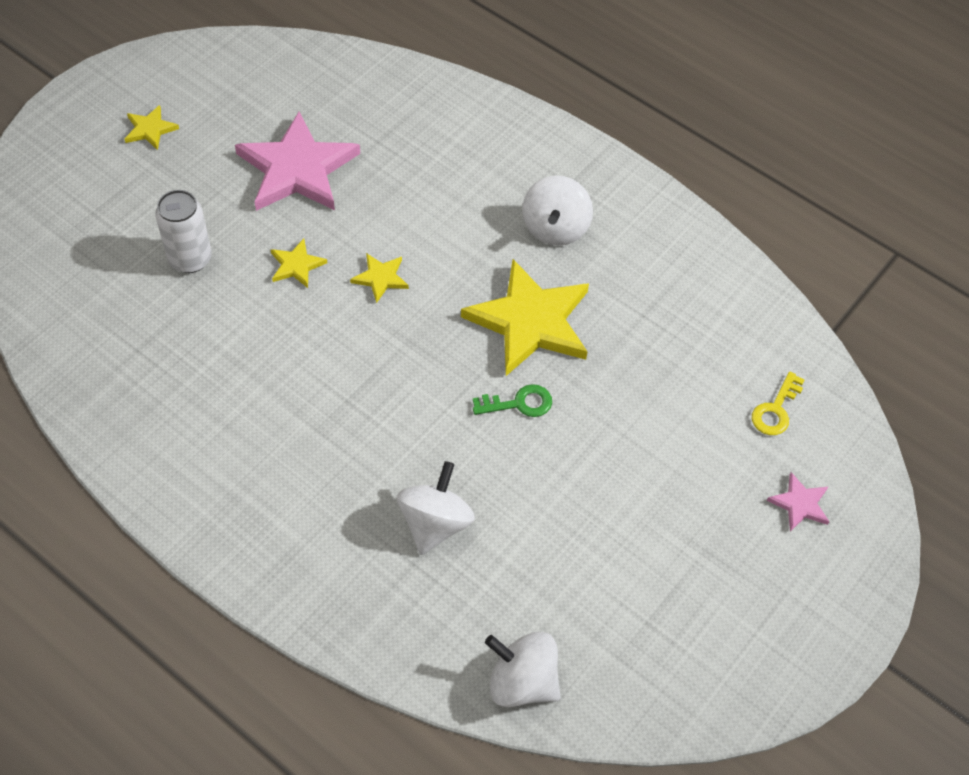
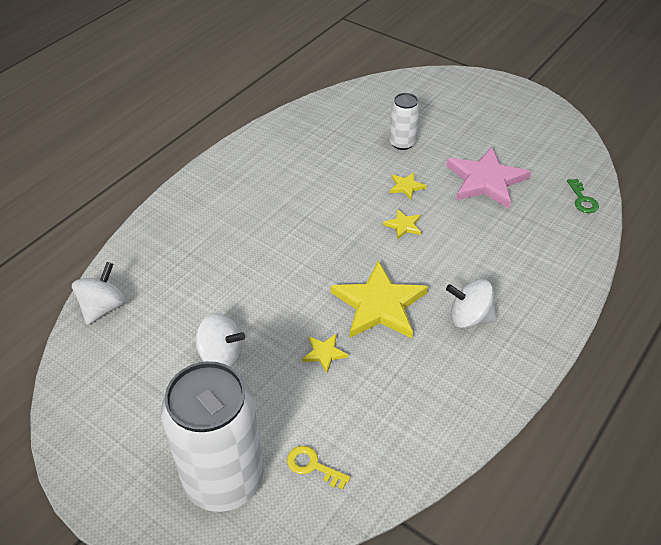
camera: 90 degrees right, 10 degrees down
yellow star [125,105,179,150] -> yellow star moved to [302,334,348,373]
white spinning top [397,461,475,555] -> white spinning top moved to [195,313,245,368]
green key [473,384,552,417] -> green key moved to [567,179,599,213]
pink star [767,472,829,532] -> white can [161,361,264,512]

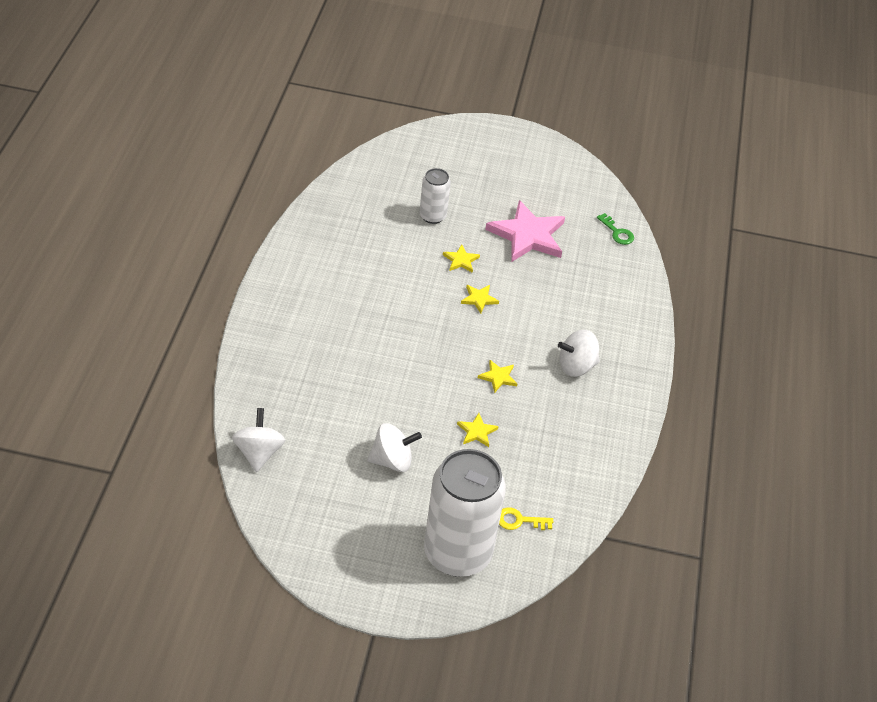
camera: 30 degrees left, 0 degrees up
yellow star [331,261,428,338] -> yellow star [478,360,517,393], size x0.45

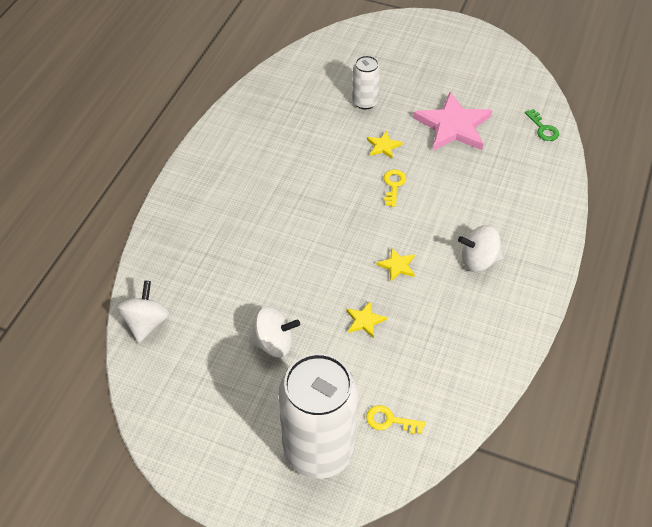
camera: 15 degrees right, 5 degrees up
yellow star [461,285,499,313] -> yellow key [384,169,406,207]

